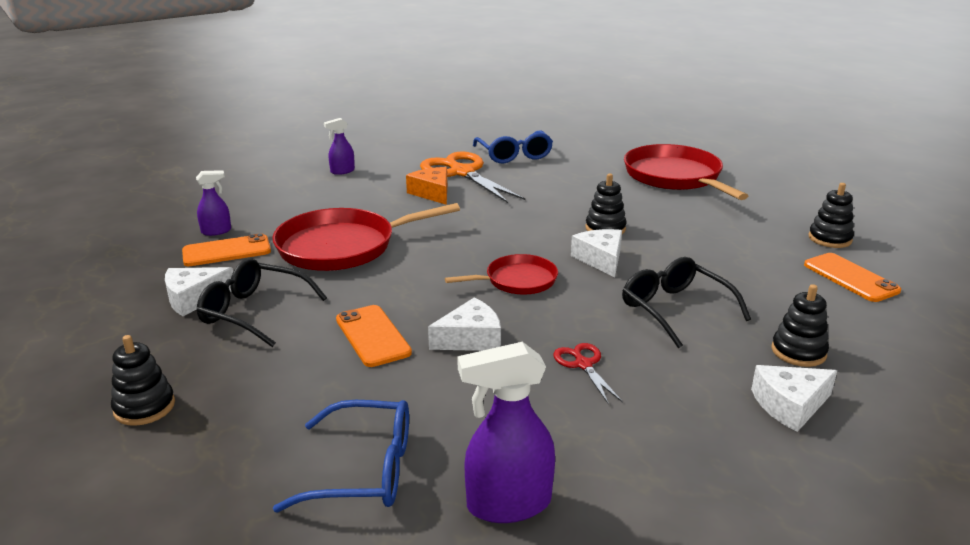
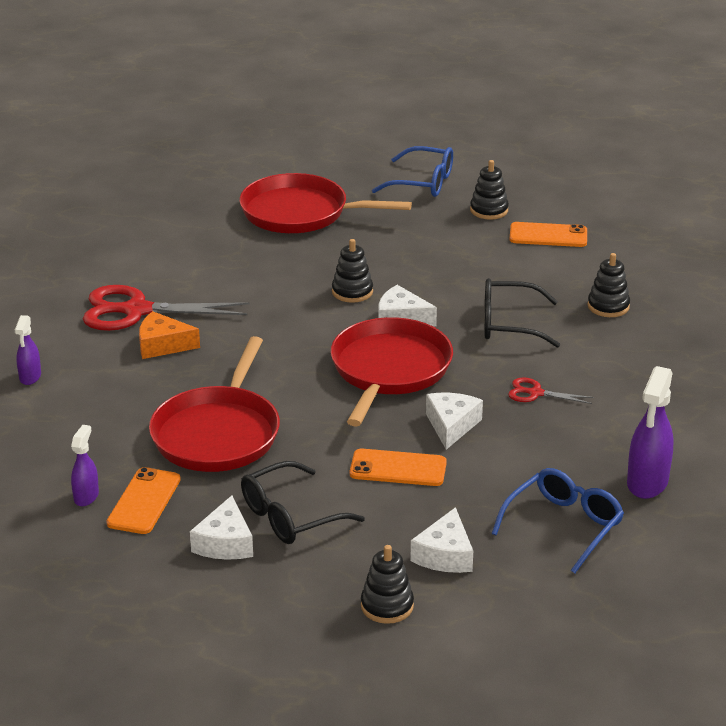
camera: 55 degrees left, 5 degrees up
orange scissors [420,151,526,203] -> red scissors [83,285,249,331]
red pan [445,254,558,295] -> red pan [331,317,453,426], size x1.78
blue glasses [473,130,553,163] -> blue glasses moved to [372,146,453,197]
white cheese [751,365,837,432] -> white cheese moved to [410,507,473,573]

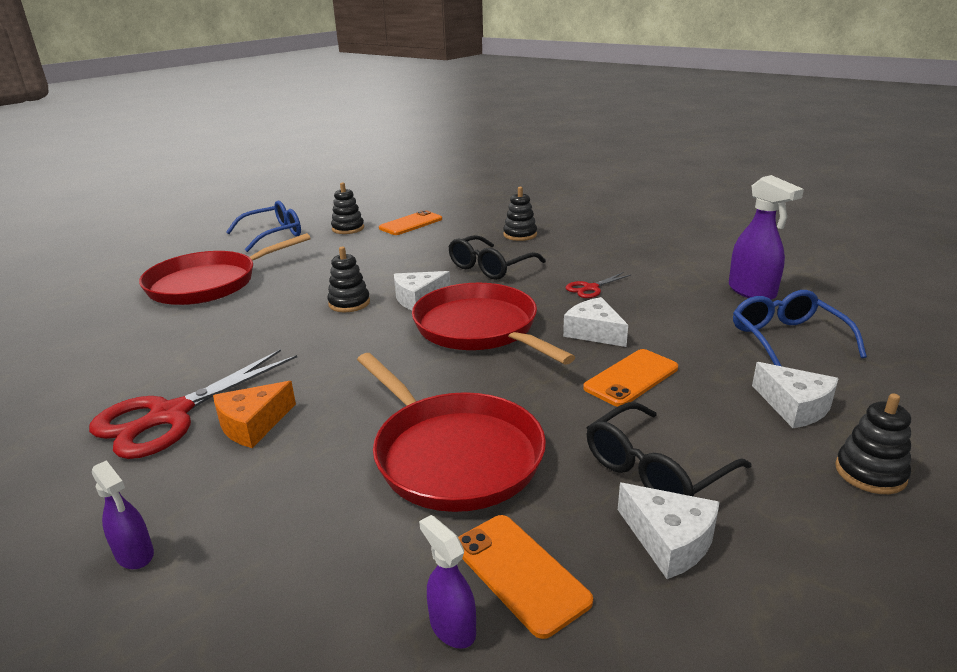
camera: 50 degrees left, 5 degrees down
black glasses [241,461,365,544] -> black glasses turned 45 degrees clockwise [587,402,752,497]

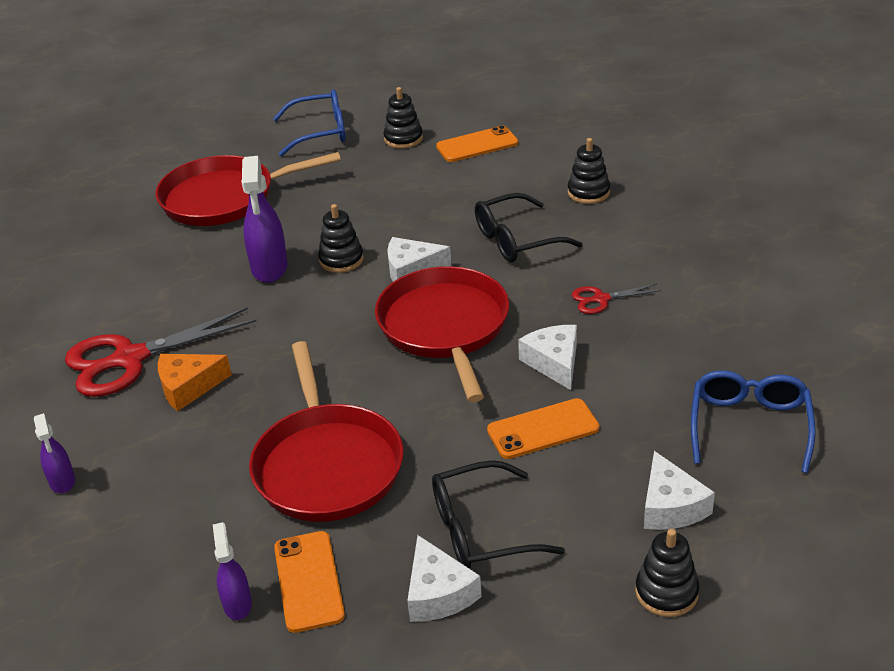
camera: 25 degrees right, 10 degrees up
purple spray bottle [729,175,804,300] -> purple spray bottle moved to [241,156,288,283]

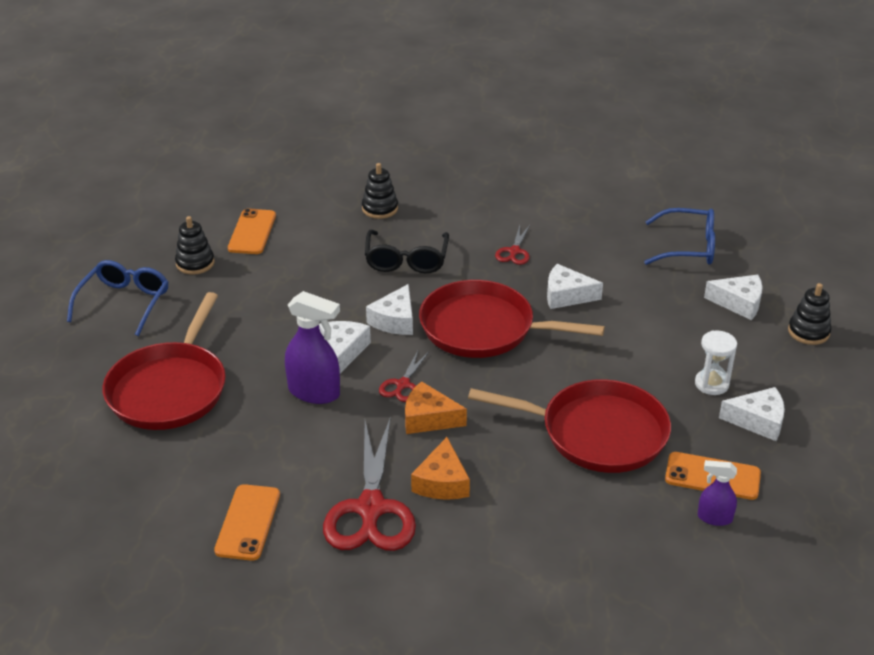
camera: 65 degrees left, 0 degrees up
purple spray bottle [34,413,75,493] -> none
black stacking toy [318,204,364,273] -> white cheese [319,321,371,373]
black glasses [432,460,565,569] -> white hourglass [695,330,737,395]
orange phone [487,398,599,459] -> orange phone moved to [214,484,280,561]
blue glasses [691,370,816,473] -> blue glasses turned 150 degrees clockwise [644,208,715,265]
none -> red scissors [379,351,429,402]
none -> orange cheese [405,381,467,434]

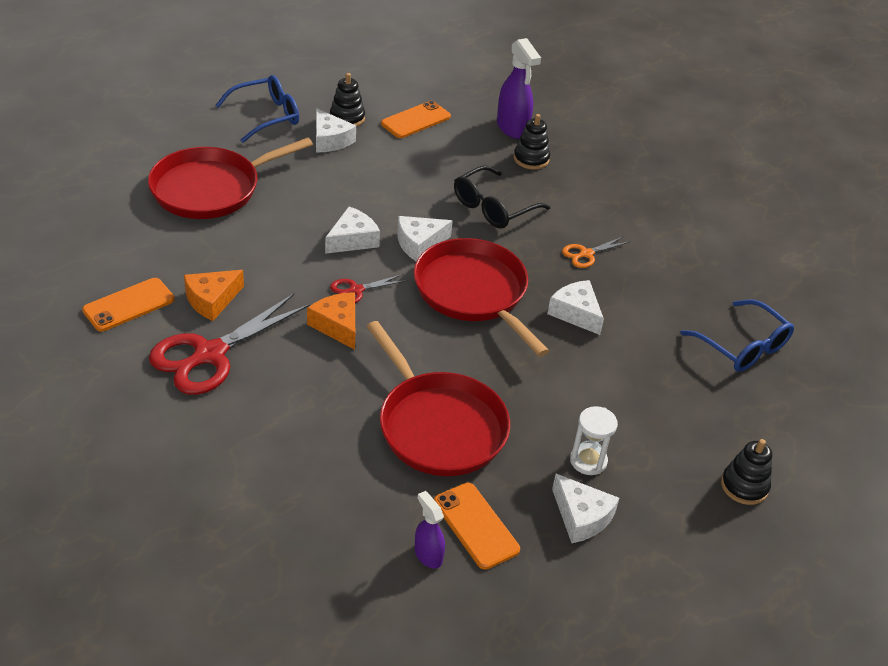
camera: 40 degrees right, 5 degrees up
purple spray bottle [285,291,340,404] -> purple spray bottle moved to [497,38,541,139]
orange cheese [411,437,470,500] -> orange cheese moved to [184,270,244,321]
red scissors [495,225,530,265] -> orange scissors [562,236,629,268]
white cheese [704,275,763,320] -> white cheese moved to [316,108,356,153]

